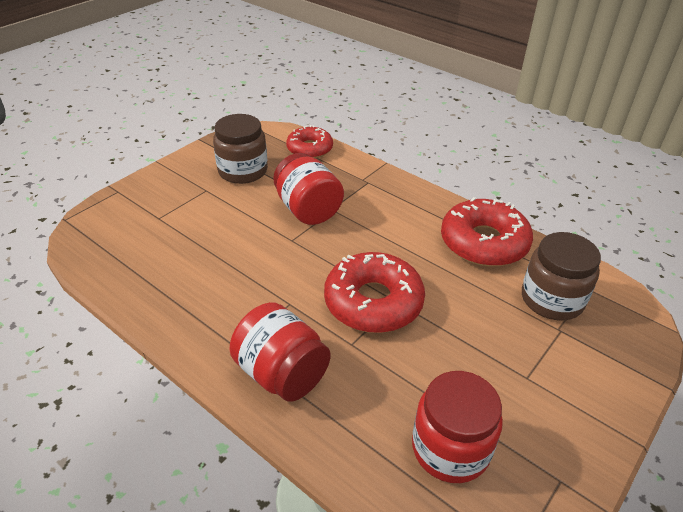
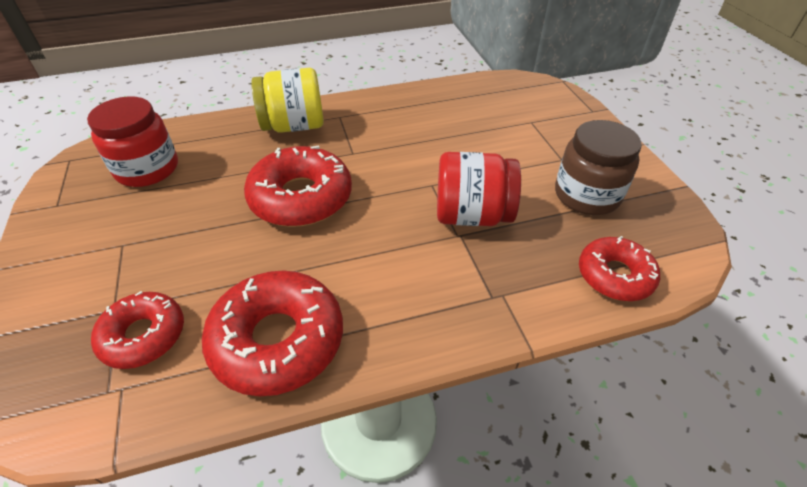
camera: 125 degrees right, 5 degrees up
red jar [229,302,331,402] -> yellow jar [251,68,324,133]
brown jar [522,232,601,321] -> red donut [91,291,184,369]

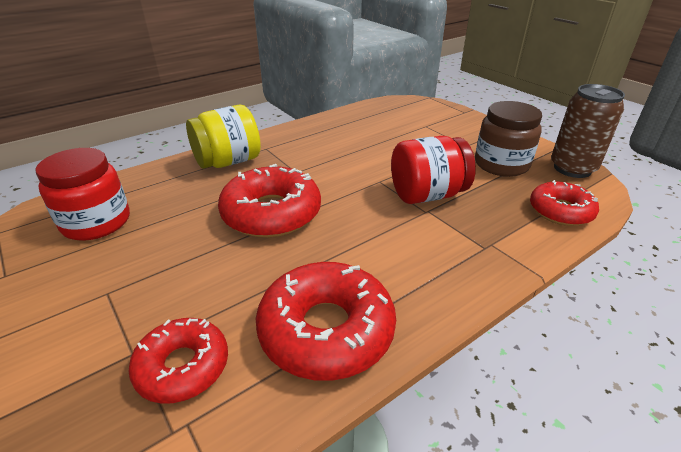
camera: 20 degrees left, 10 degrees down
none -> brown can [551,84,625,178]

